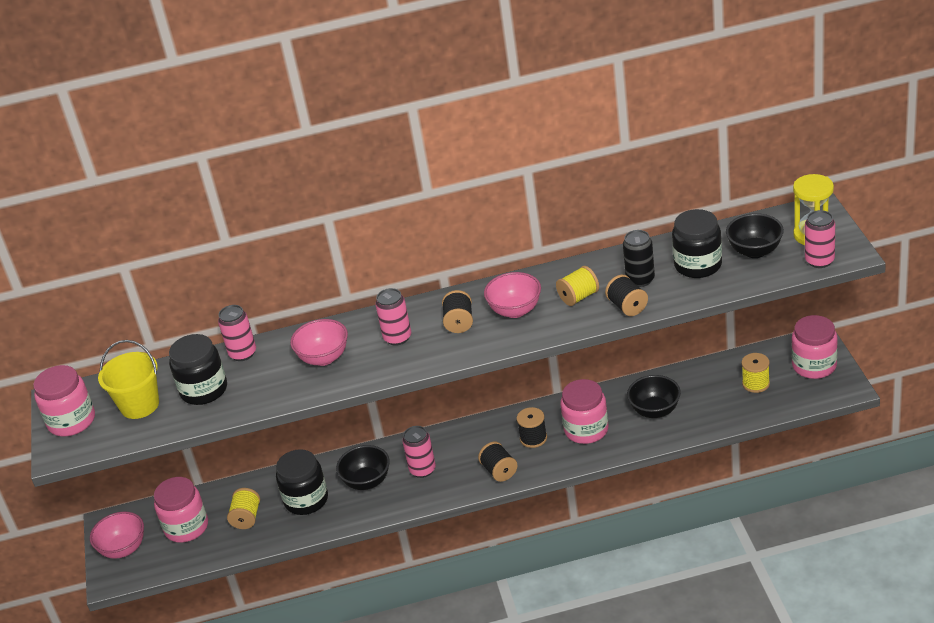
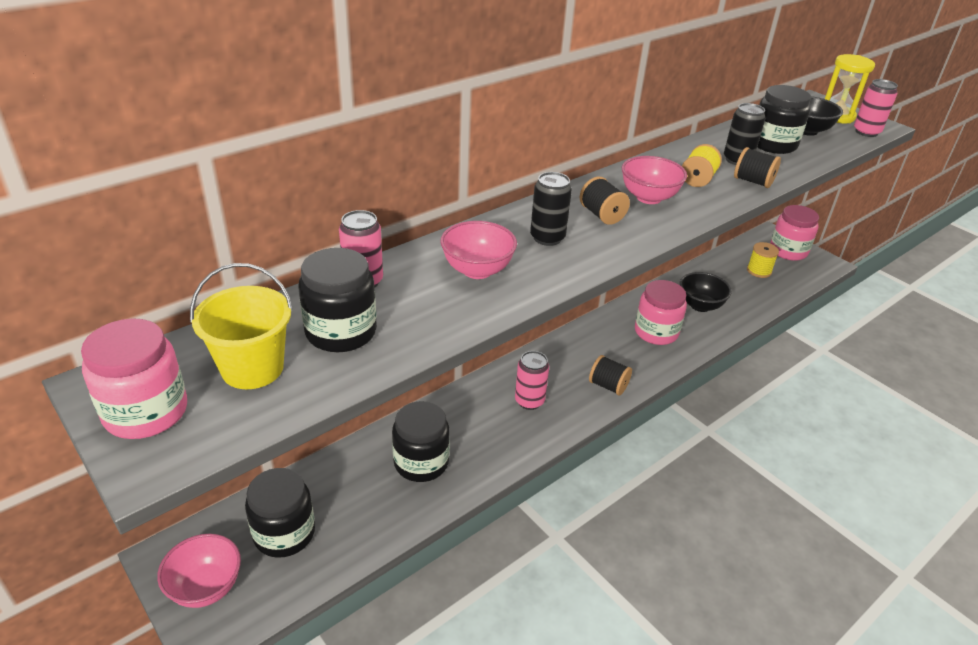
camera: 35 degrees left, 0 degrees up
pink jar [154,477,208,543] -> black jar [245,468,315,558]
yellow spool [227,488,260,529] -> none
black bowl [336,445,390,490] -> none
pink can [375,288,411,346] -> black can [530,172,572,246]
black spool [517,407,547,448] -> none

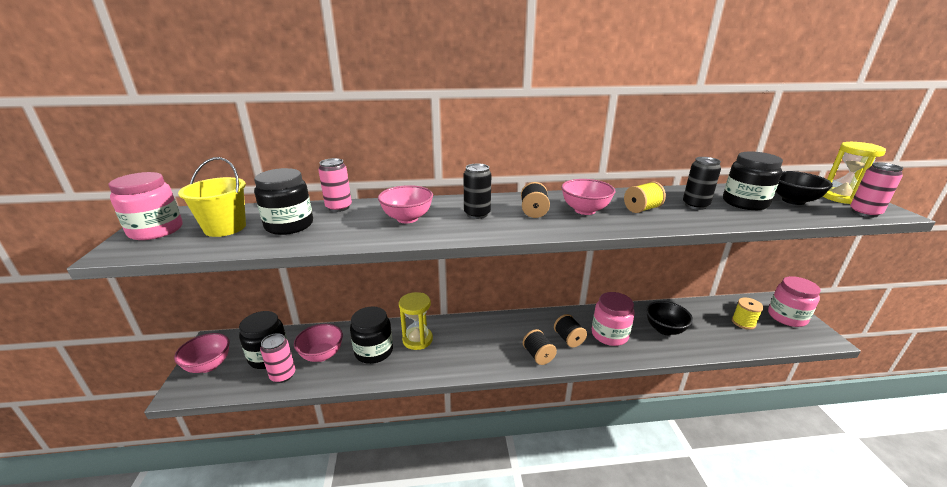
camera: 35 degrees right, 10 degrees down
pink can [515,351,549,410] -> pink can moved to [260,333,295,383]
black spool [734,147,781,188] -> black spool moved to [554,314,587,348]
none -> pink bowl [294,324,343,362]
none -> yellow hourglass [399,292,433,350]

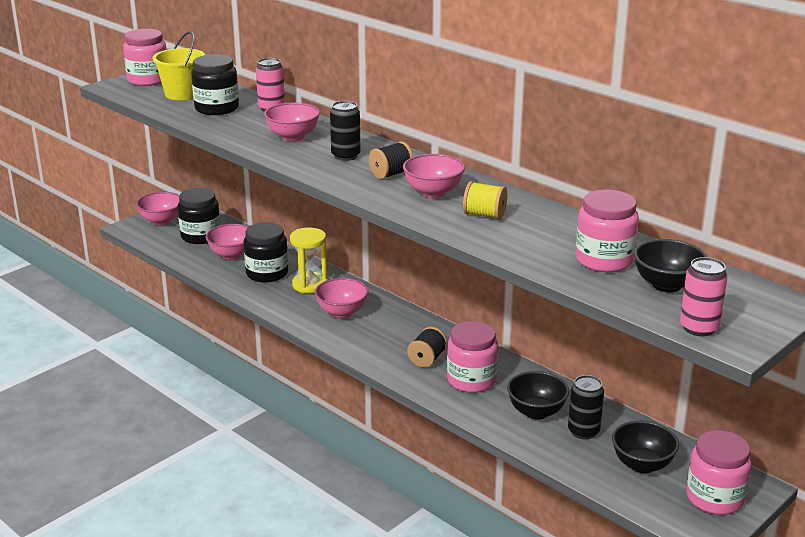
camera: 50 degrees right, 0 degrees up
pink can [260,333,295,383] -> none
black spool [523,329,557,365] -> none
black can [683,157,721,210] -> black can moved to [568,375,604,440]
black jar [723,151,783,210] -> pink jar [575,189,639,272]
yellow spool [732,298,764,330] -> black bowl [612,421,679,473]
yellow hourglass [823,142,886,204] -> none
none -> pink bowl [314,278,368,318]

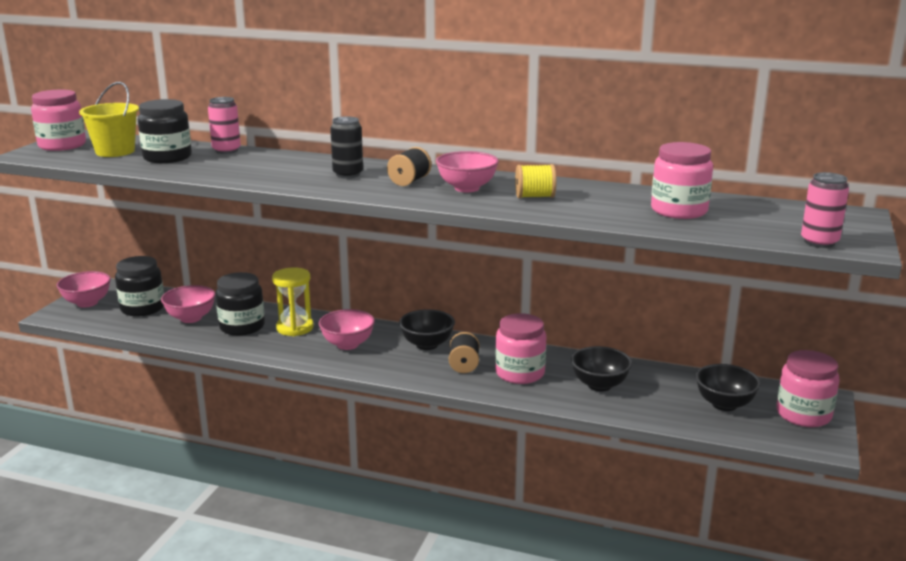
camera: 25 degrees left, 5 degrees down
pink bowl [264,102,320,141] -> none
black can [568,375,604,440] -> none
black bowl [634,239,707,293] -> black bowl moved to [399,309,455,350]

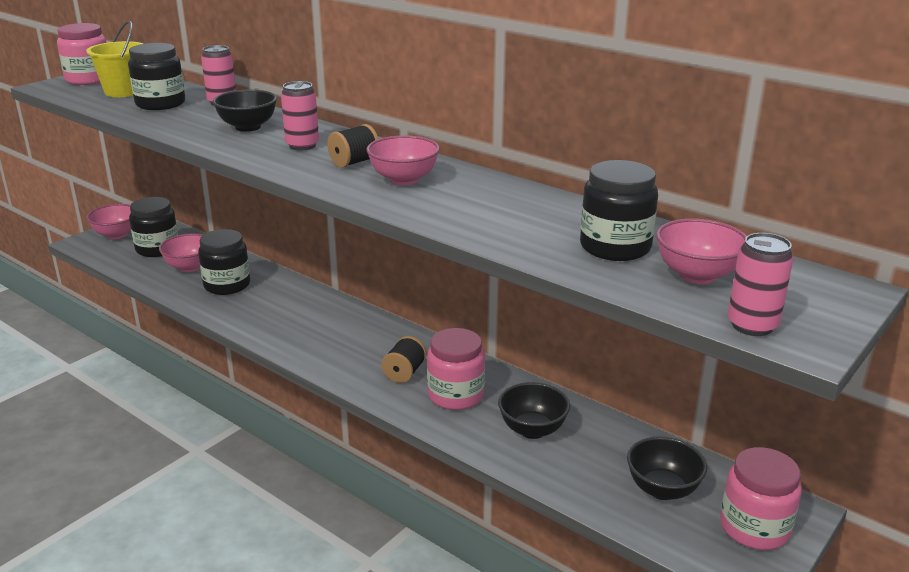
camera: 20 degrees right, 5 degrees up
yellow hourglass [272,267,314,336] -> none
pink bowl [319,309,375,350] -> pink bowl moved to [656,219,747,284]
black can [330,116,363,178] -> pink can [281,81,319,150]
black bowl [399,309,455,350] -> black bowl moved to [213,90,277,132]
yellow spool [515,164,556,198] -> none
pink jar [651,142,713,219] -> black jar [580,160,658,261]

